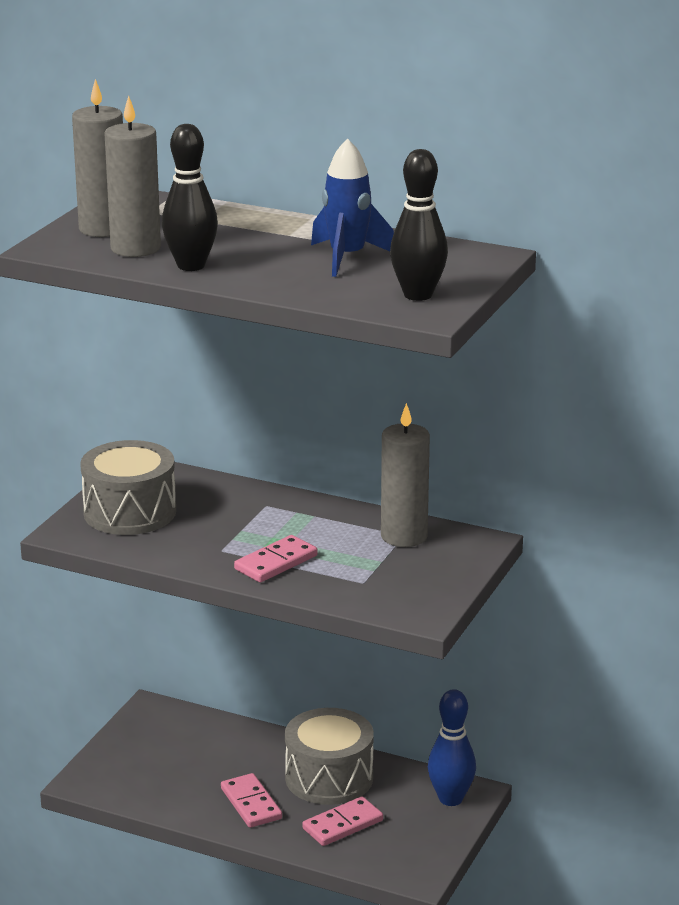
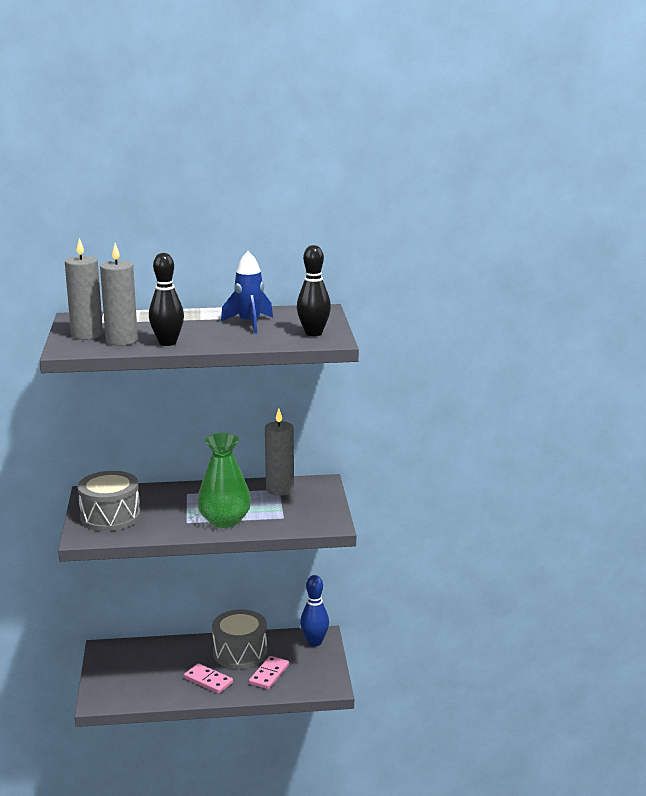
camera: 30 degrees left, 5 degrees down
pink domino [234,535,318,583] -> green vase [197,433,251,528]

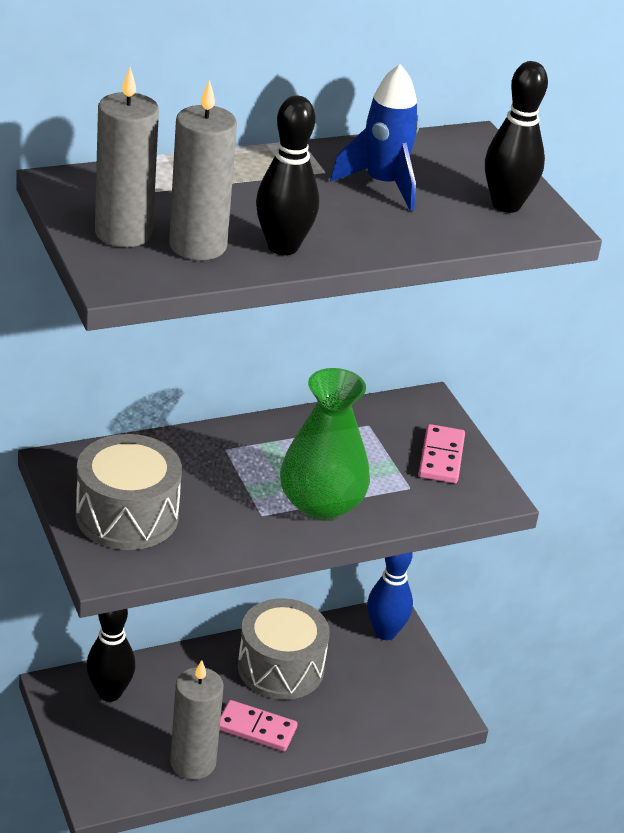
camera: 20 degrees left, 15 degrees up
pink domino [249,656,289,689] -> pink domino moved to [418,424,465,484]
grey candle [265,409,294,496] -> grey candle moved to [170,660,224,780]
none -> black bowling pin [86,609,135,702]

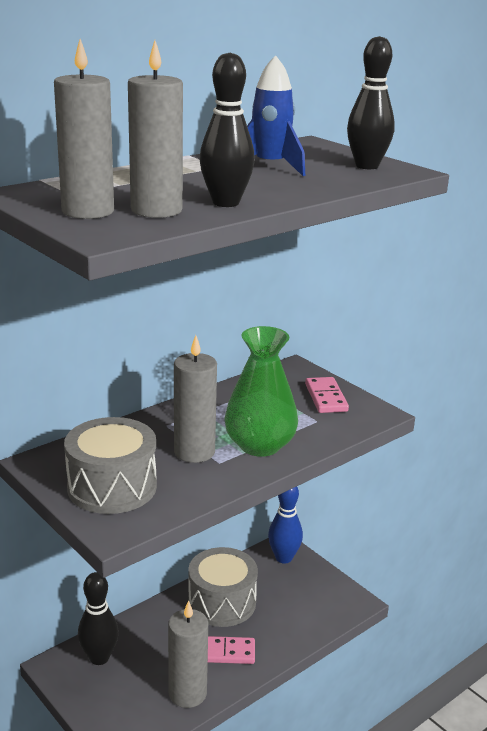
camera: 15 degrees left, 10 degrees down
none -> grey candle [174,335,217,463]

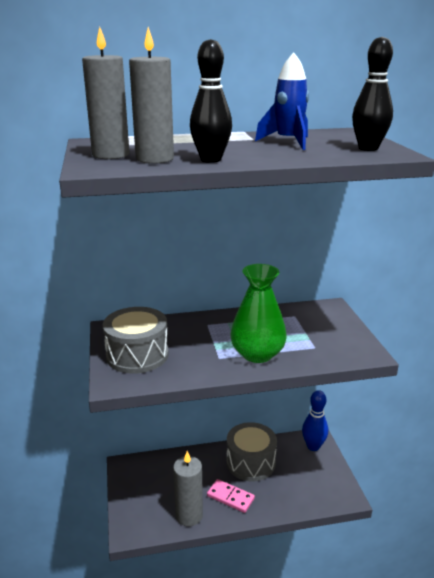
camera: 30 degrees right, 0 degrees up
black bowling pin [78,572,119,665] -> none
grey candle [174,335,217,463] -> none
pink domino [305,377,349,413] -> none

